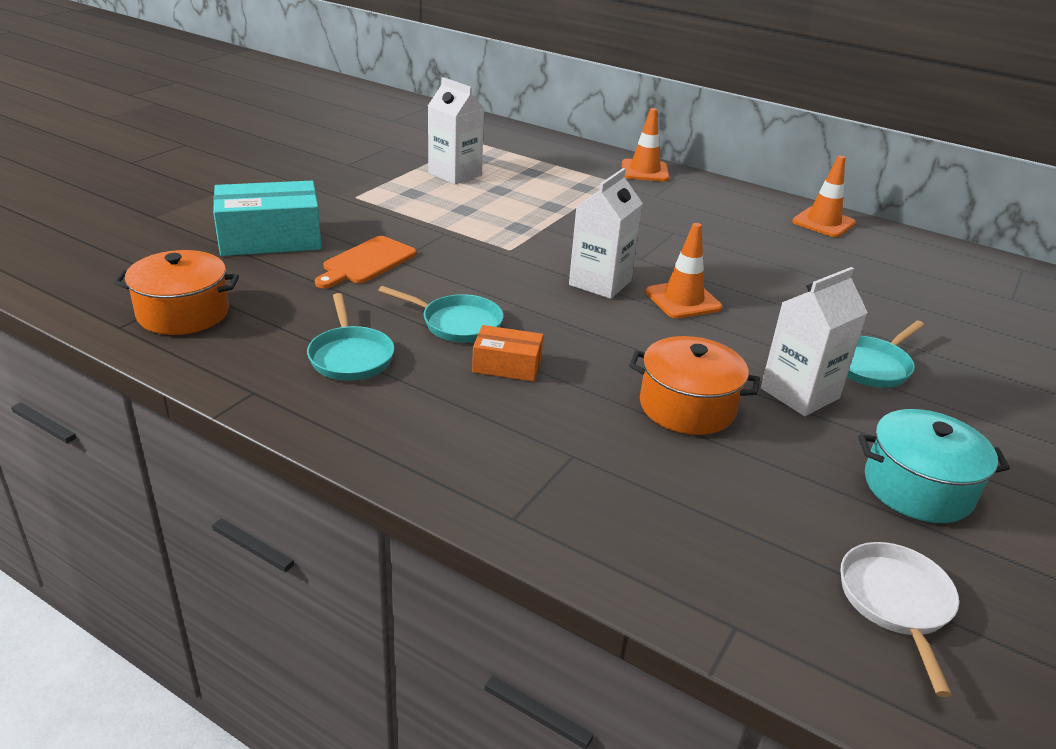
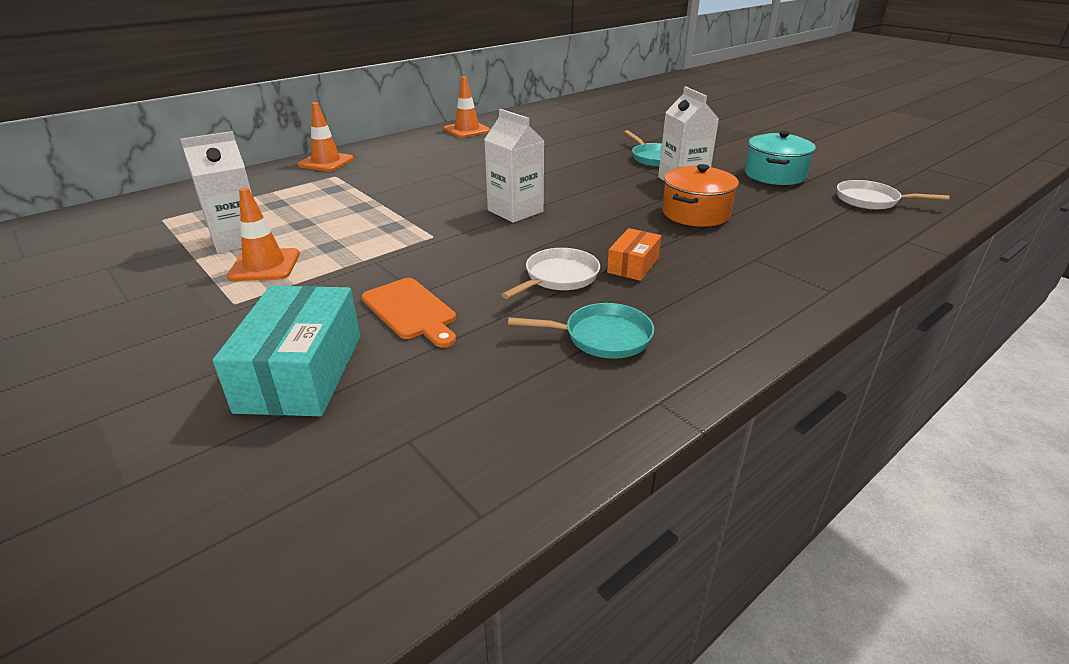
camera: 70 degrees left, 0 degrees up
orange pot [114,250,239,335] -> none
turquoise pan [378,286,504,343] -> white pan [501,248,600,299]
orange traffic cone [646,223,722,319] -> orange traffic cone moved to [227,187,300,281]

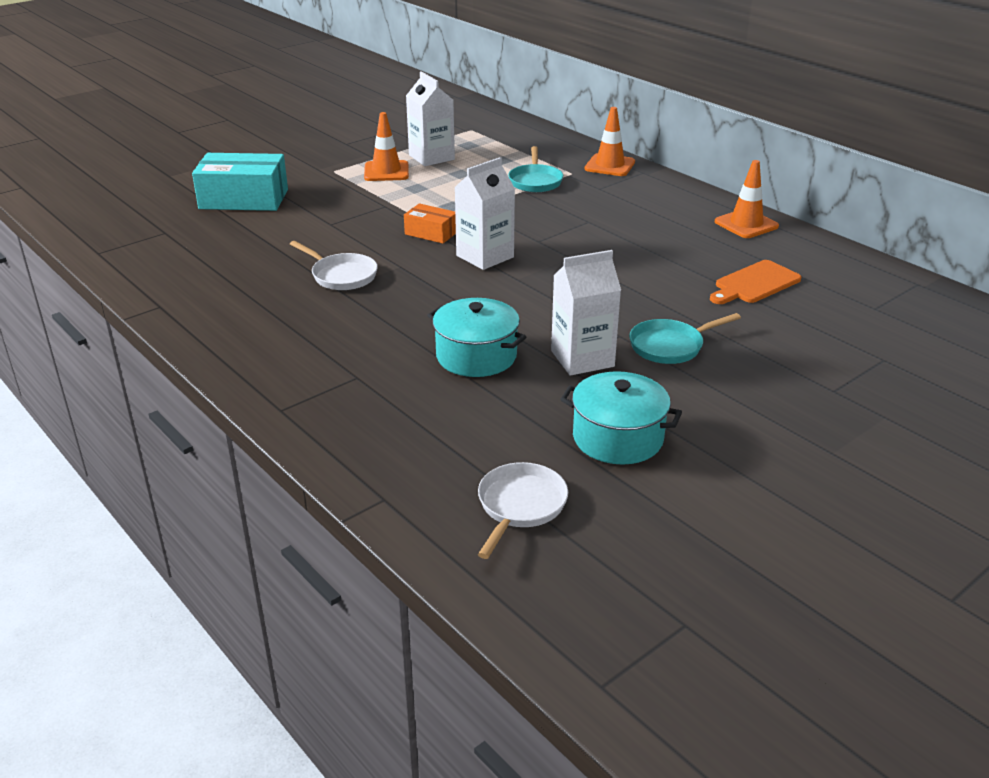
camera: 90 degrees right, 0 degrees up
orange cutting board [362,278,456,348] -> orange cutting board moved to [710,260,801,304]
turquoise pan [508,303,654,359] -> turquoise pan moved to [508,146,563,192]
orange box [607,228,661,281] -> orange box moved to [404,203,456,244]
orange pot [662,164,739,227] -> turquoise pot [427,298,526,377]

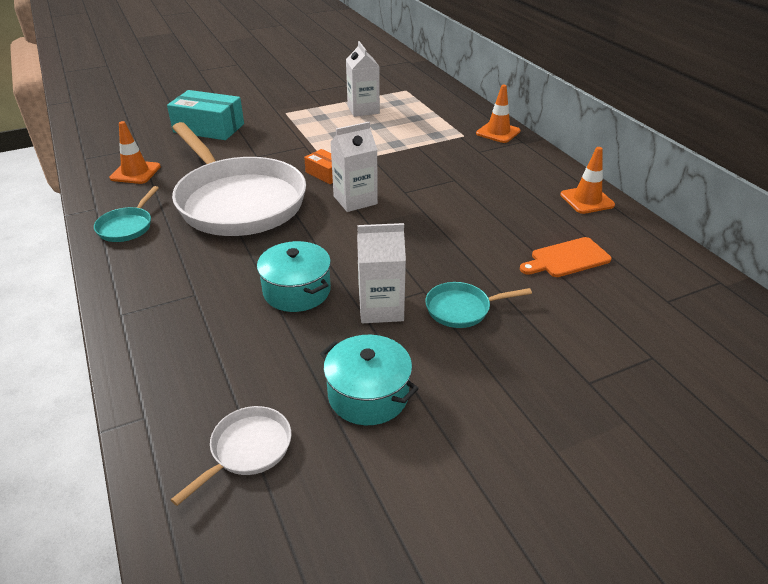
camera: 15 degrees right, 5 degrees up
white pan [290,241,378,290] -> white pan [172,122,306,236], size x2.50
orange traffic cone [364,112,409,181] -> orange traffic cone moved to [109,121,161,184]
turquoise pan [508,146,563,192] -> turquoise pan moved to [94,186,159,242]

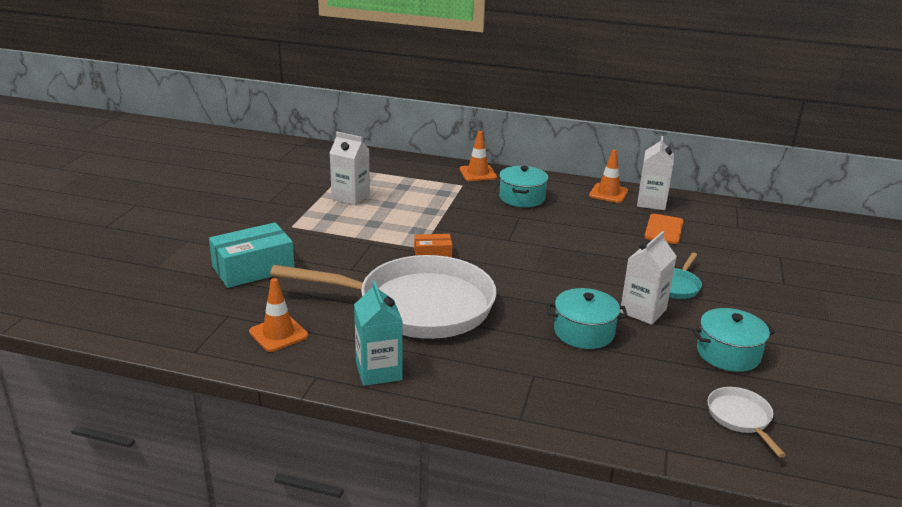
camera: 50 degrees left, 10 degrees down
turquoise pan [94,186,159,242] -> turquoise carton [354,281,403,386]
white carton [330,122,378,212] -> white carton moved to [637,136,674,210]
none -> turquoise pot [499,166,548,207]

